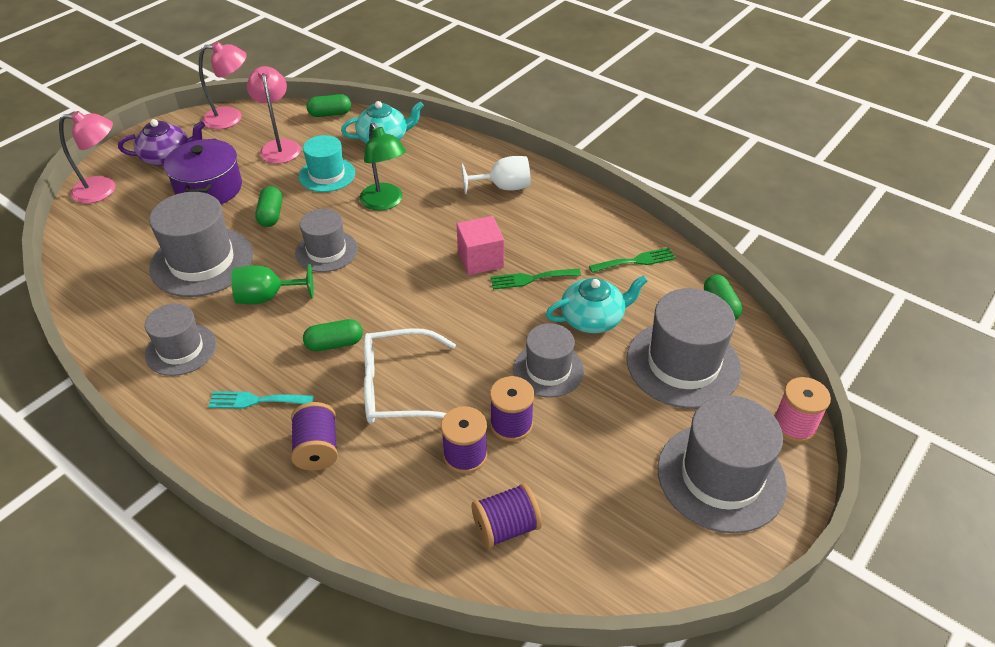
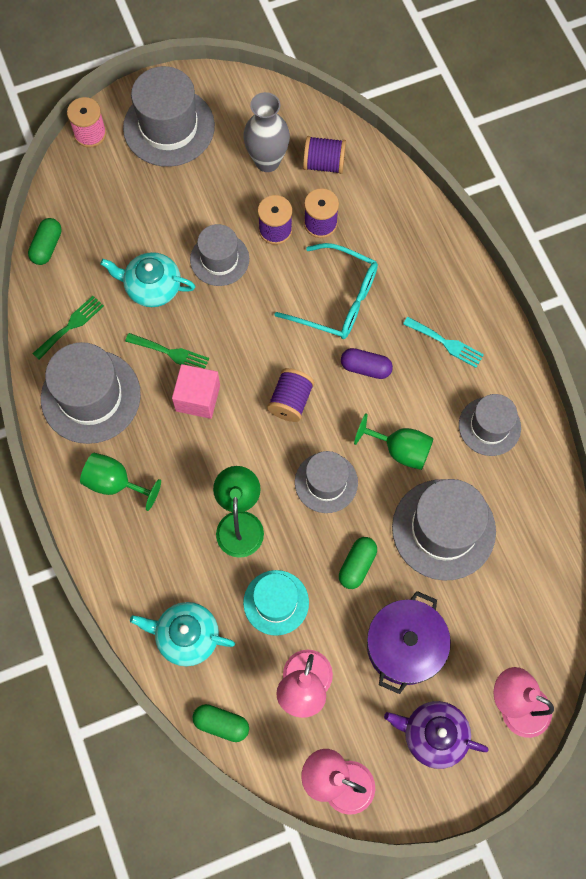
camera: 150 degrees left, 25 degrees up
purple spool [291,402,338,471] -> purple spool moved to [267,368,315,422]
green capsule [303,319,363,351] -> purple capsule [341,348,393,379]
white glasses [363,328,456,424] -> turquoise glasses [275,243,378,339]
white goblet [461,156,531,194] -> green goblet [80,453,161,511]
green fork [589,248,676,273] -> green fork turned 120 degrees clockwise [33,296,104,360]
grey hat [626,288,741,409] -> grey hat moved to [41,342,141,444]
none -> grey vase [243,92,290,172]

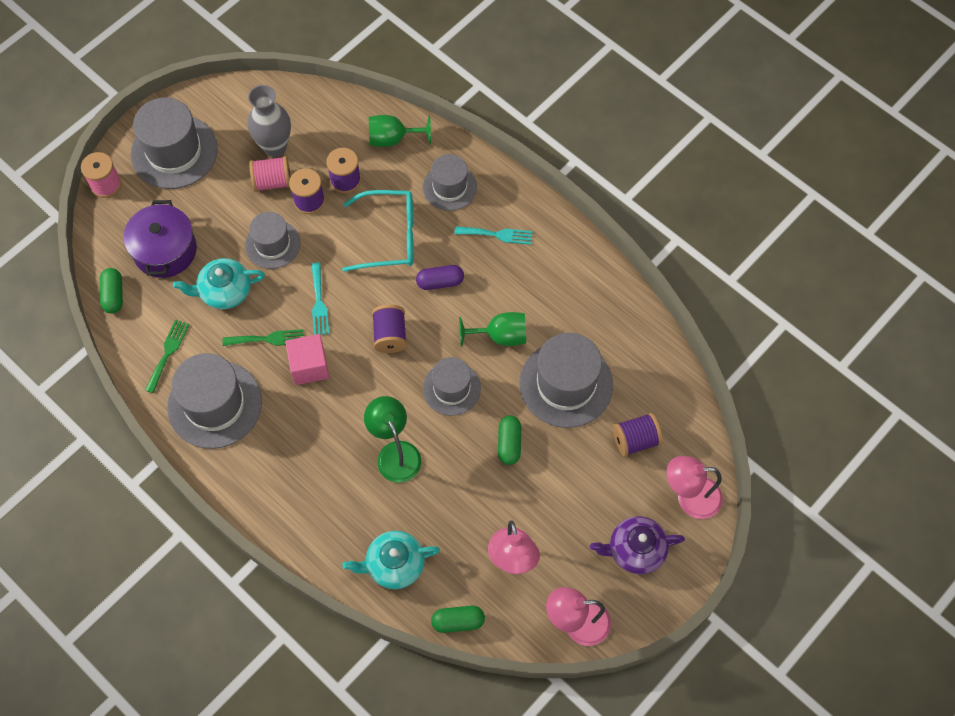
camera: 25 degrees left, 5 degrees down
green goblet [80,453,161,511] -> green goblet moved to [369,115,431,147]
turquoise hat [243,570,309,636] -> none
purple spool [303,136,346,174] -> purple spool moved to [613,413,663,457]
purple pot [367,591,451,694] -> purple pot moved to [123,200,197,278]
grey hat [459,394,521,456] -> grey hat moved to [423,154,477,211]
none -> pink spool [249,156,291,192]
none -> turquoise fork [311,263,329,335]

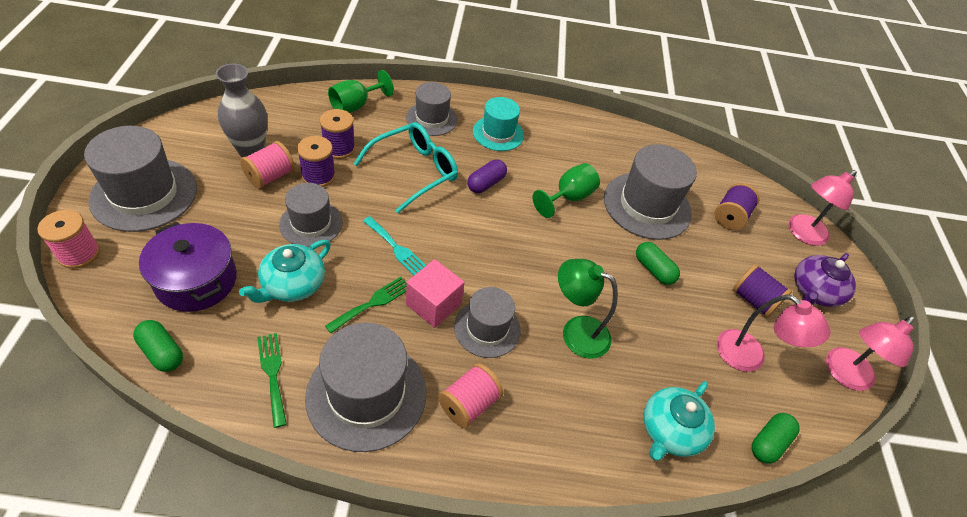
camera: 45 degrees left, 15 degrees down
purple spool [372,304,407,353] -> purple spool moved to [733,264,792,318]
grey hat [423,357,481,416] -> grey hat moved to [454,287,521,358]
turquoise fork [454,226,533,245] -> turquoise hat [473,97,524,151]
none -> pink spool [438,363,503,428]

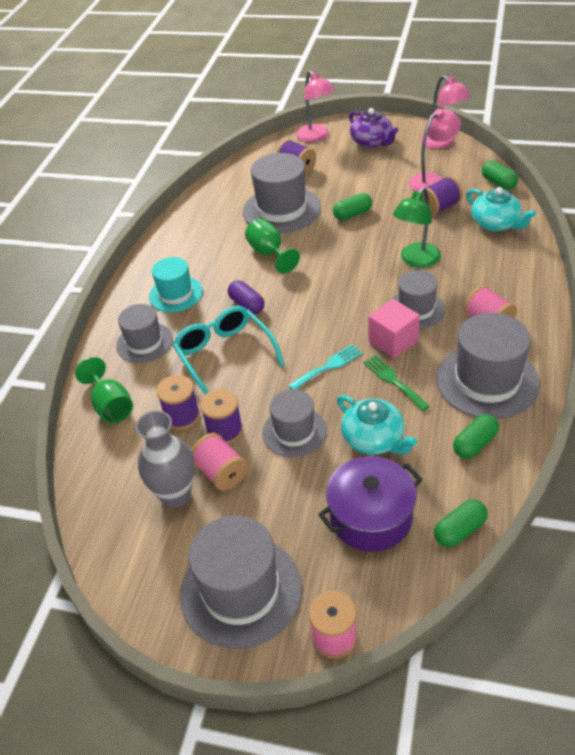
camera: 70 degrees left, 5 degrees down
green fork [257,333,287,428] -> green capsule [453,414,499,459]
purple spool [733,264,792,318] -> purple spool moved to [423,176,463,216]

